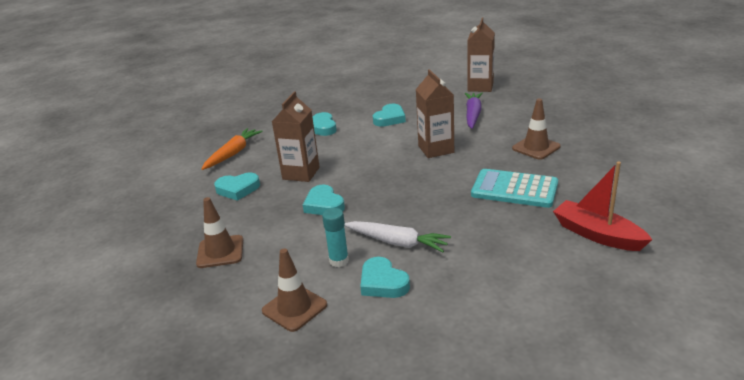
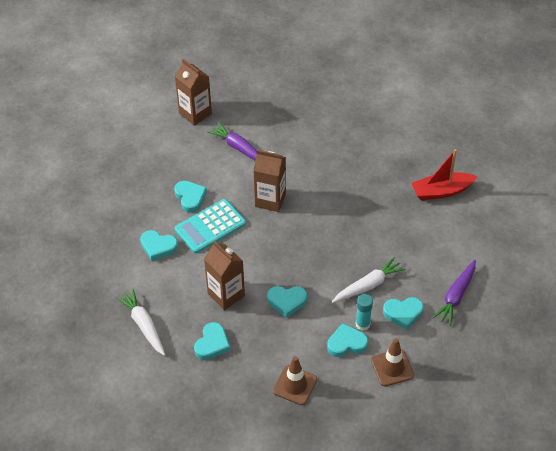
camera: 60 degrees left, 20 degrees up
orange carrot [202,128,263,170] -> white carrot [116,289,165,356]
turquoise calculator [471,169,558,208] -> turquoise calculator moved to [174,199,246,254]
brown traffic cone [512,98,561,160] -> none
none -> turquoise heart [327,323,368,357]
none -> purple carrot [432,259,476,326]

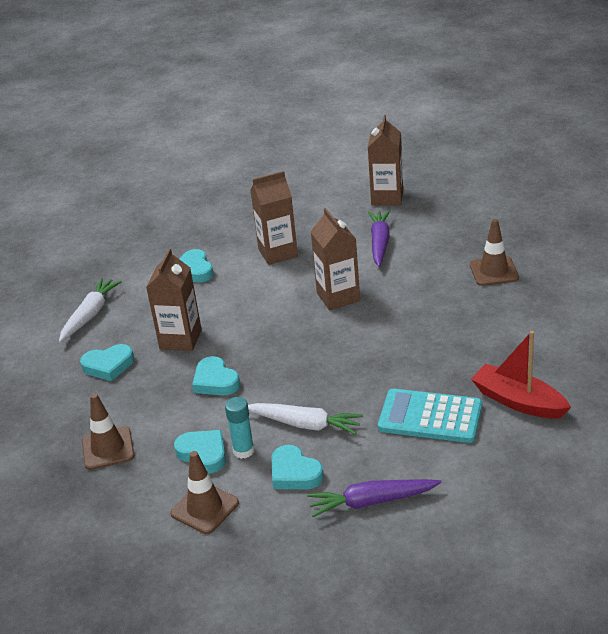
camera: 55 degrees right, 15 degrees down
turquoise heart [174,181,207,213] -> brown carton [250,171,298,265]
turquoise calculator [174,199,246,254] -> turquoise calculator moved to [378,389,482,443]
none -> brown traffic cone [470,219,519,286]

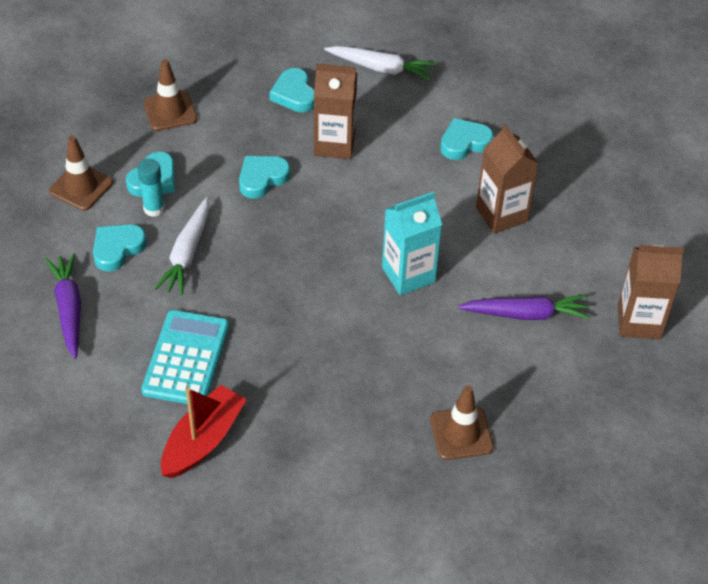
camera: 80 degrees right, 15 degrees up
brown carton [310,208,360,310] -> turquoise carton [382,191,442,295]

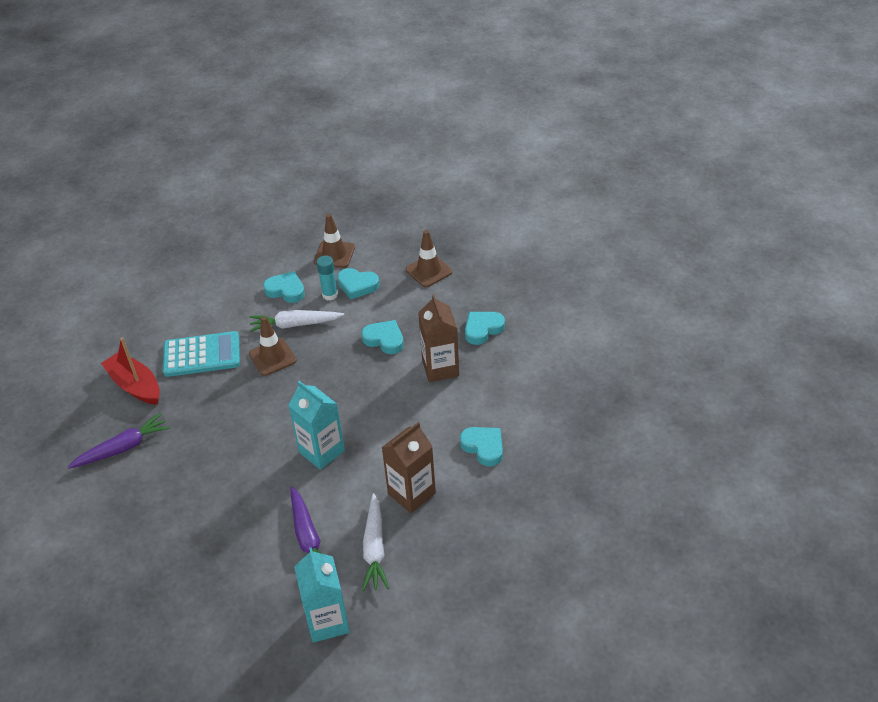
camera: 75 degrees right, 5 degrees down
purple carrot [45,253,81,359] -> purple carrot moved to [68,413,170,469]
red boat [161,385,247,478] -> red boat turned 150 degrees counterclockwise [101,337,160,405]
white carrot [324,46,436,81] -> white carrot moved to [362,493,389,591]
brown traffic cone [430,385,494,460] -> brown traffic cone moved to [249,316,297,376]
brown carton [618,244,684,339] -> turquoise carton [294,547,350,643]

